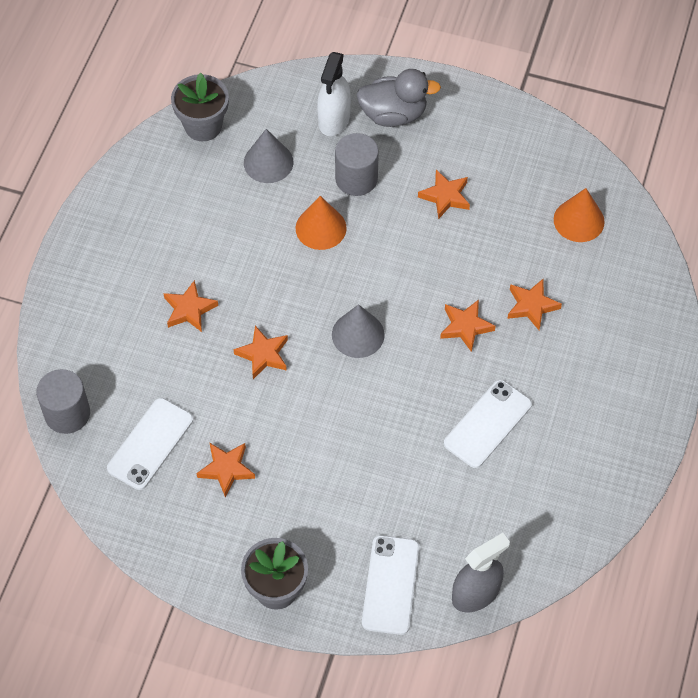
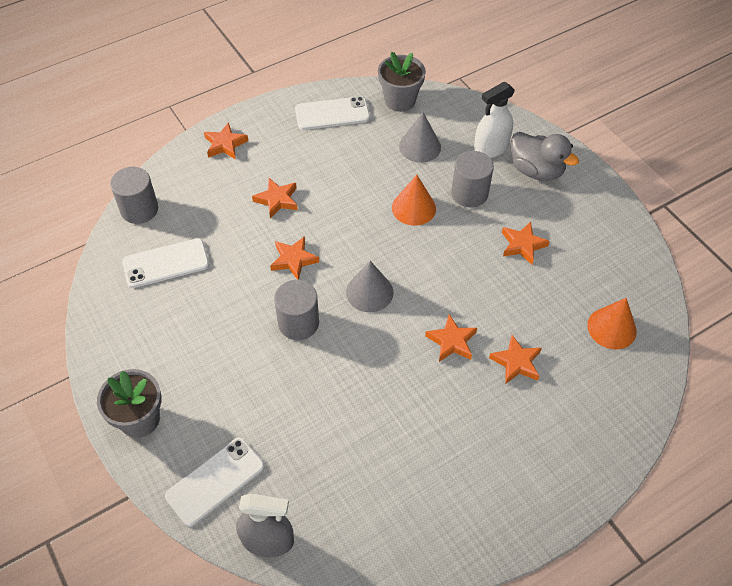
camera: 40 degrees right, 5 degrees down
orange star [196,442,255,497] -> orange star moved to [204,122,248,160]
white phone [444,380,532,468] -> white phone moved to [295,96,370,130]
none -> grey cylinder [274,280,319,340]

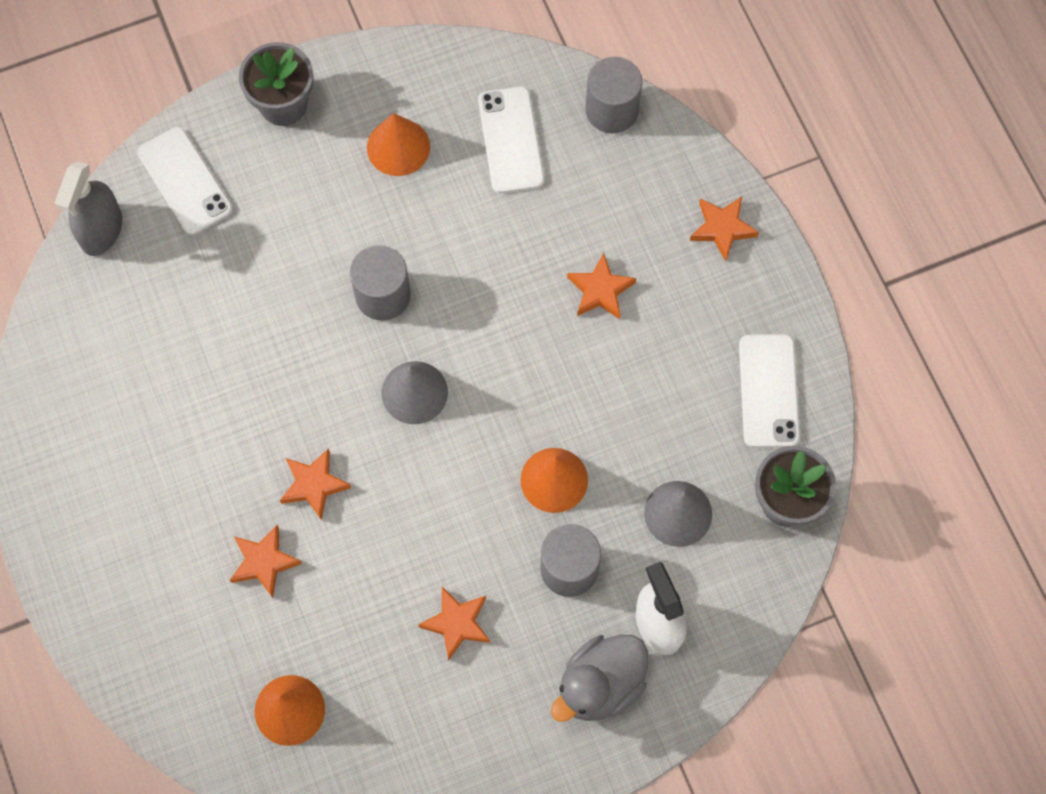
camera: 100 degrees right, 15 degrees up
orange star [270,236,319,280] -> none
none -> orange cone [367,113,430,176]

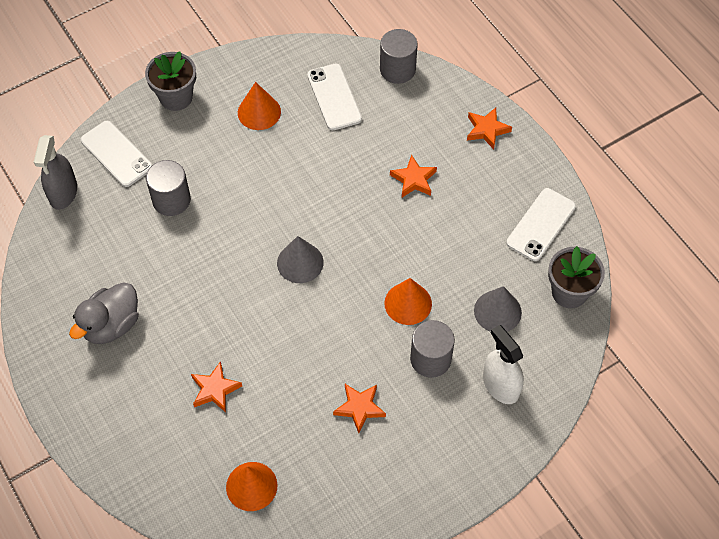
camera: 10 degrees left, 10 degrees down
orange star [280,448,351,520] -> none
grey cylinder [350,245,411,321] -> grey cylinder moved to [146,160,191,216]
grey duck [551,635,648,722] -> grey duck moved to [69,282,139,344]
white phone [739,334,800,448] -> white phone turned 45 degrees clockwise [506,188,576,261]

